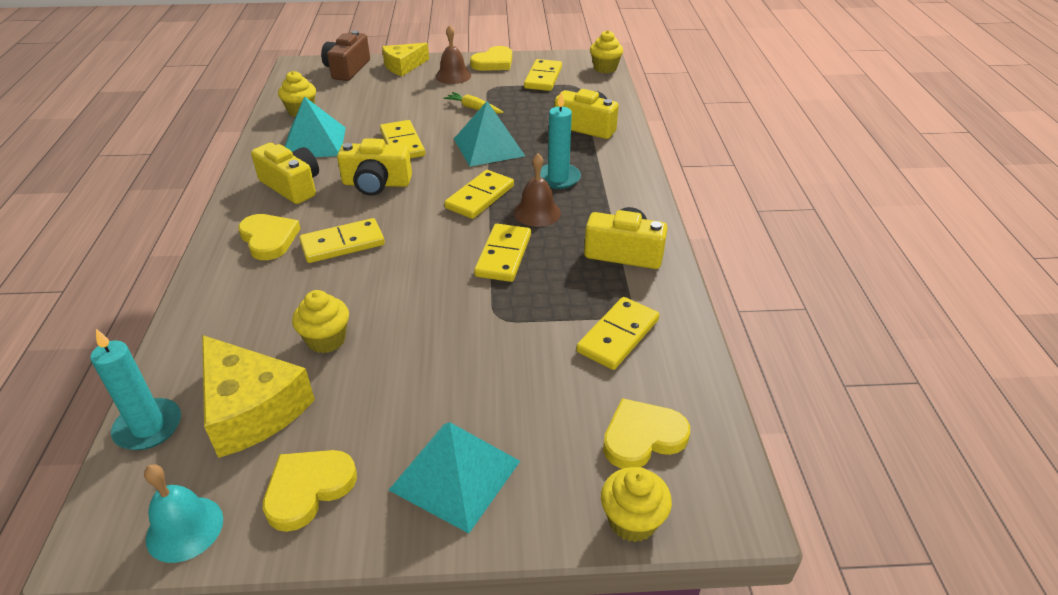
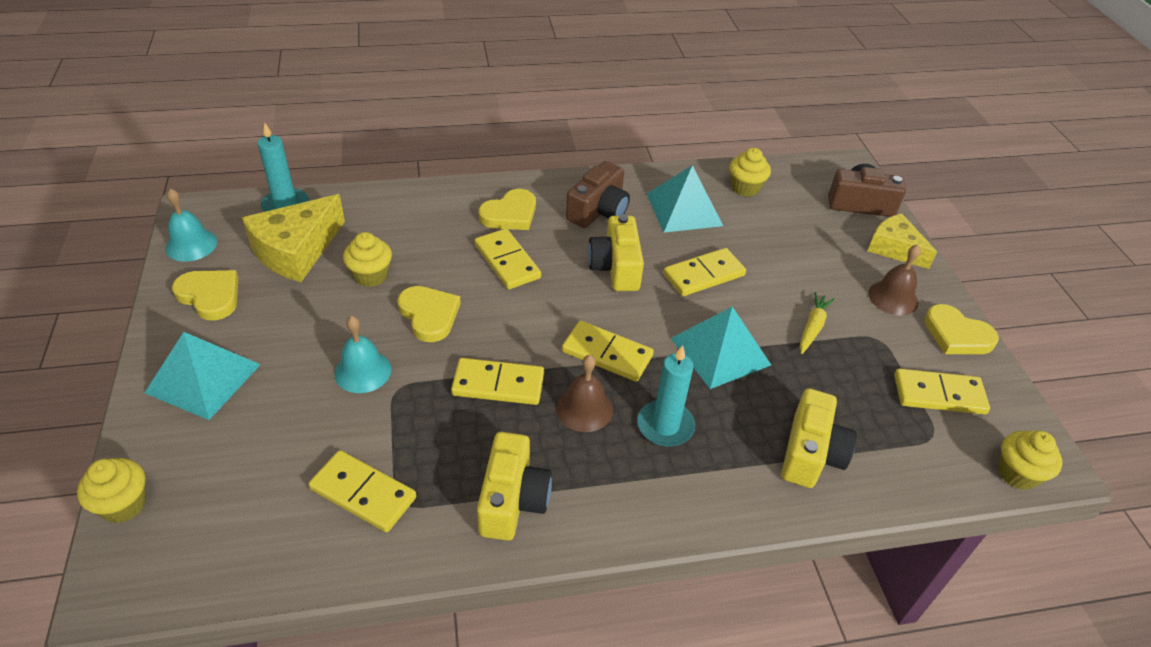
camera: 80 degrees right, 5 degrees up
yellow camera [251,143,319,204] -> brown camera [566,161,630,228]
yellow heart [603,398,690,469] -> yellow heart moved to [397,286,461,342]
none -> turquoise bell [335,316,391,393]

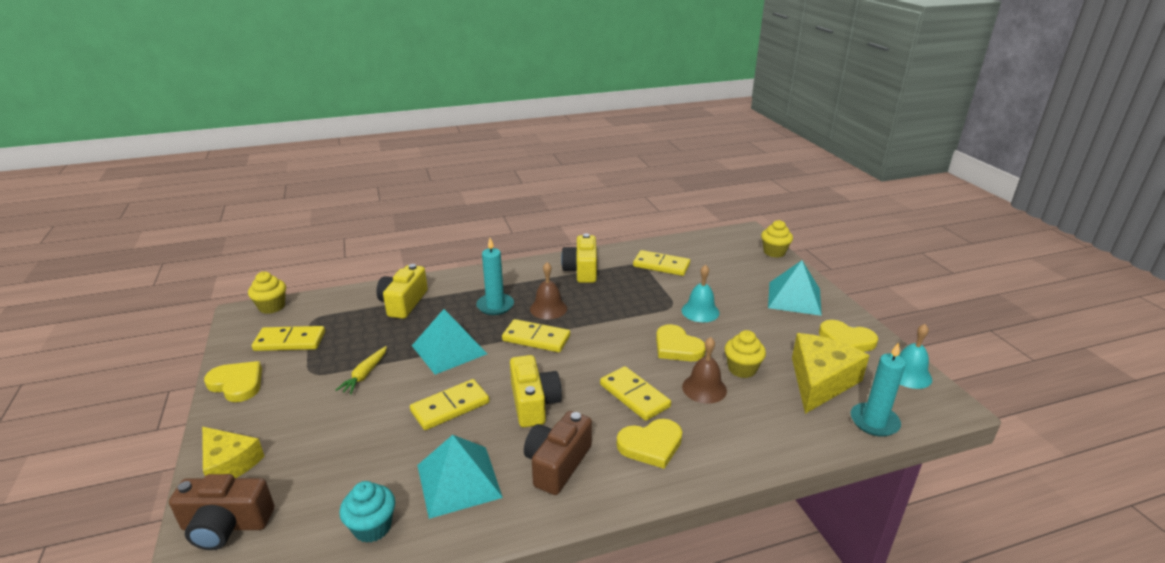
camera: 175 degrees right, 15 degrees down
yellow domino [451,358,544,405] -> none
yellow heart [479,189,536,230] -> yellow heart turned 150 degrees counterclockwise [617,419,682,469]
yellow cupcake [730,148,771,197] -> turquoise cupcake [339,481,395,543]
brown bell [868,244,921,316] -> brown bell moved to [682,337,727,404]

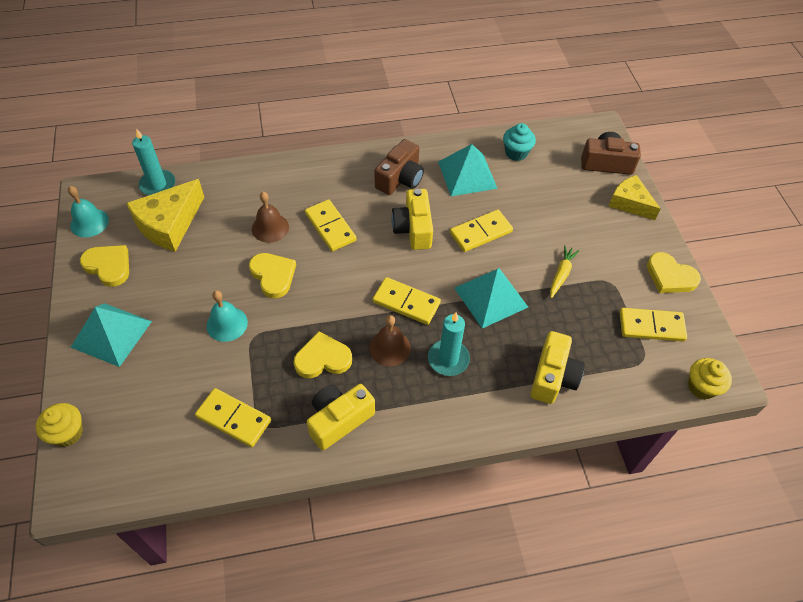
camera: 175 degrees left, 25 degrees up
yellow camera [561,233,597,283] -> yellow camera turned 135 degrees counterclockwise [307,384,375,450]
yellow heart [617,419,682,469] -> yellow heart moved to [294,331,352,378]
yellow cupcake [724,330,766,378] -> none

